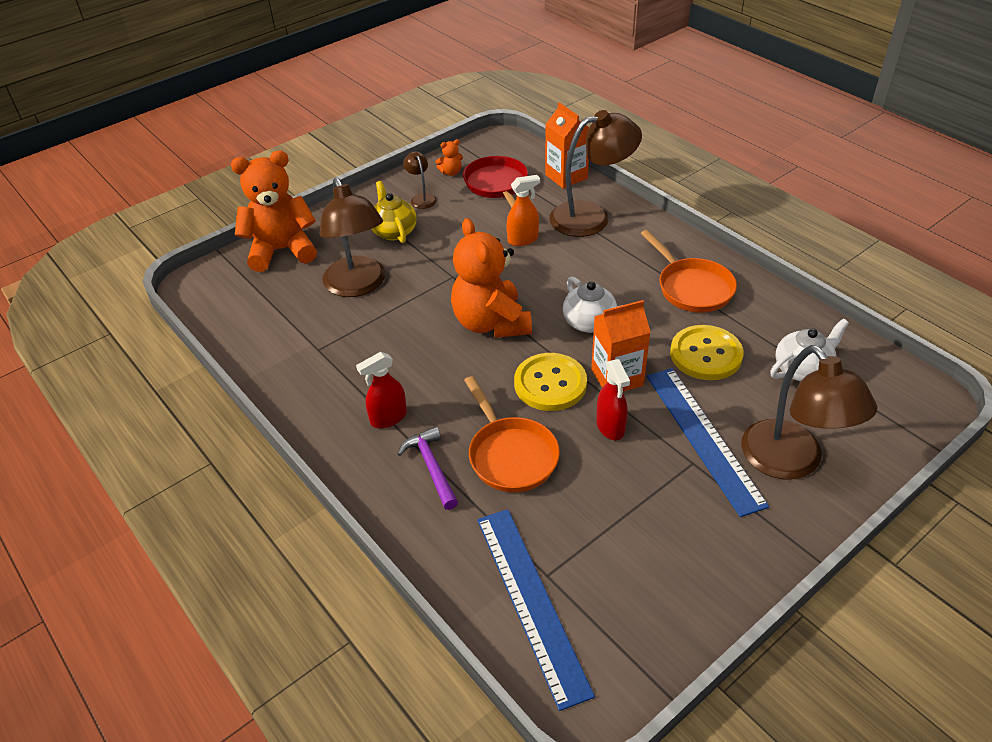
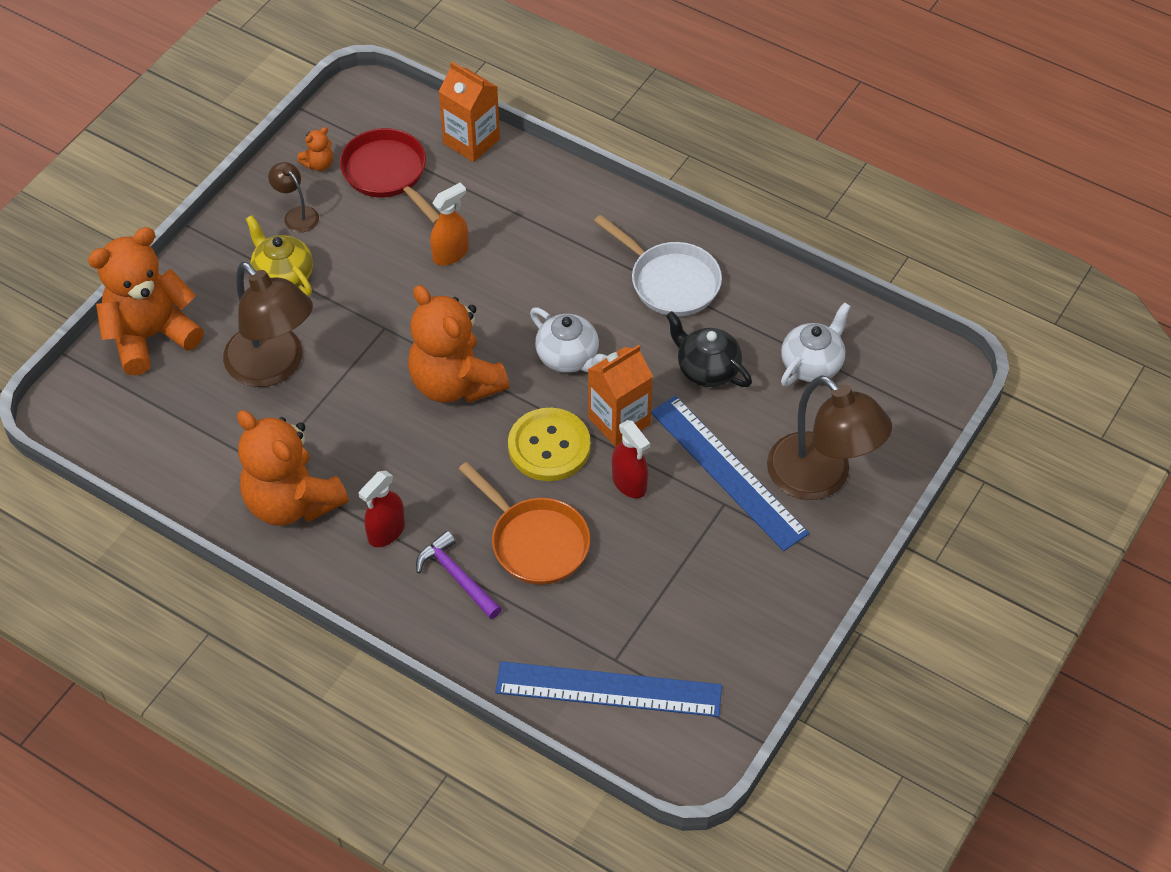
camera: 20 degrees left, 10 degrees up
blue ruler [477,509,595,711] -> blue ruler turned 45 degrees counterclockwise [495,661,722,717]
brown lamp [549,110,642,237] -> none
orange pan [641,230,737,313] -> white pan [594,215,722,316]
yellow button [670,325,743,380] -> black teapot [666,311,752,387]
none -> orange teddy bear [237,410,349,526]

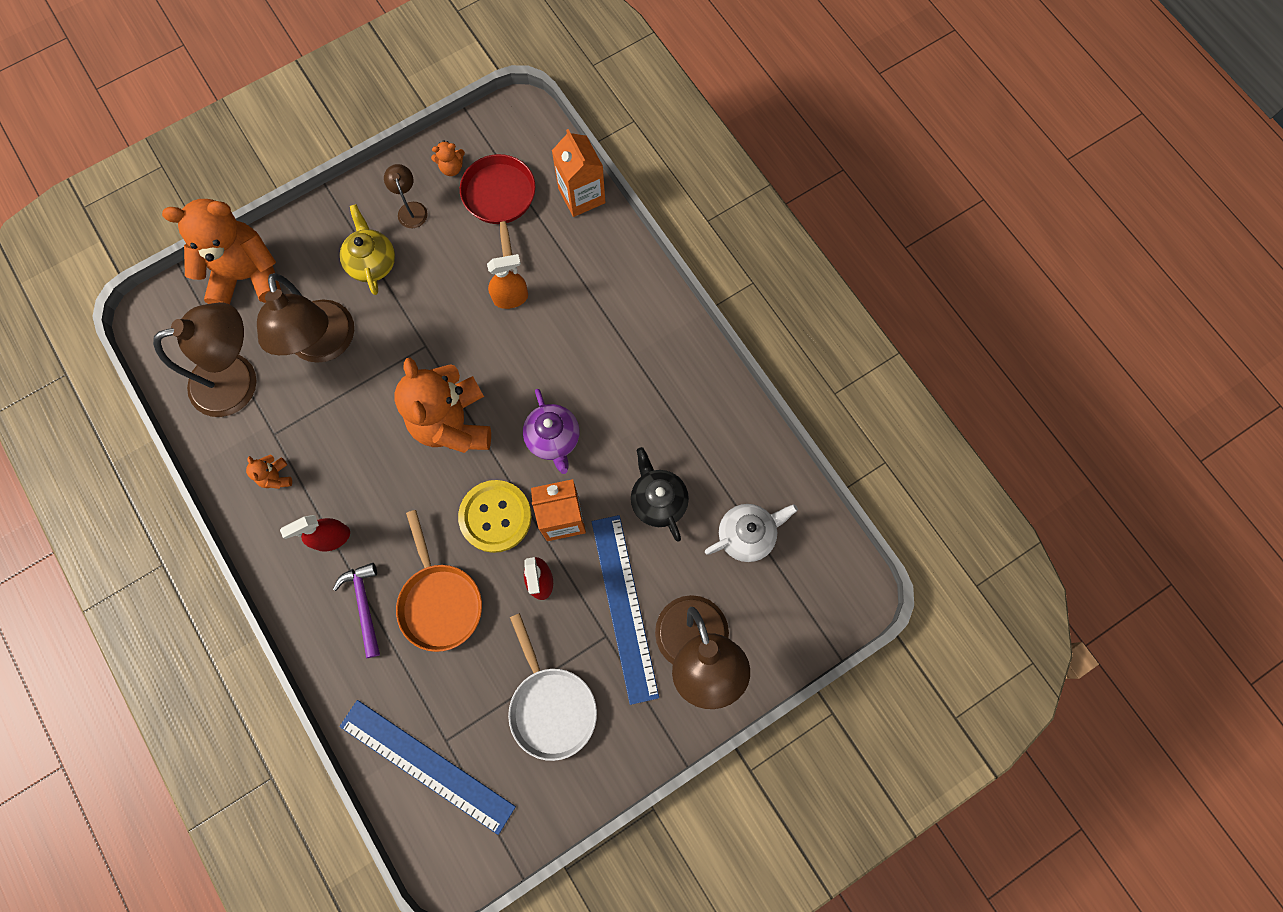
camera: 25 degrees right, 20 degrees up
orange teddy bear [237,410,349,526] -> orange teddy bear [246,455,292,489], size x0.40
white teapot [530,308,607,373] -> purple teapot [523,389,580,474]
white pan [594,215,722,316] -> white pan moved to [508,613,597,761]
none -> brown lamp [153,302,257,417]

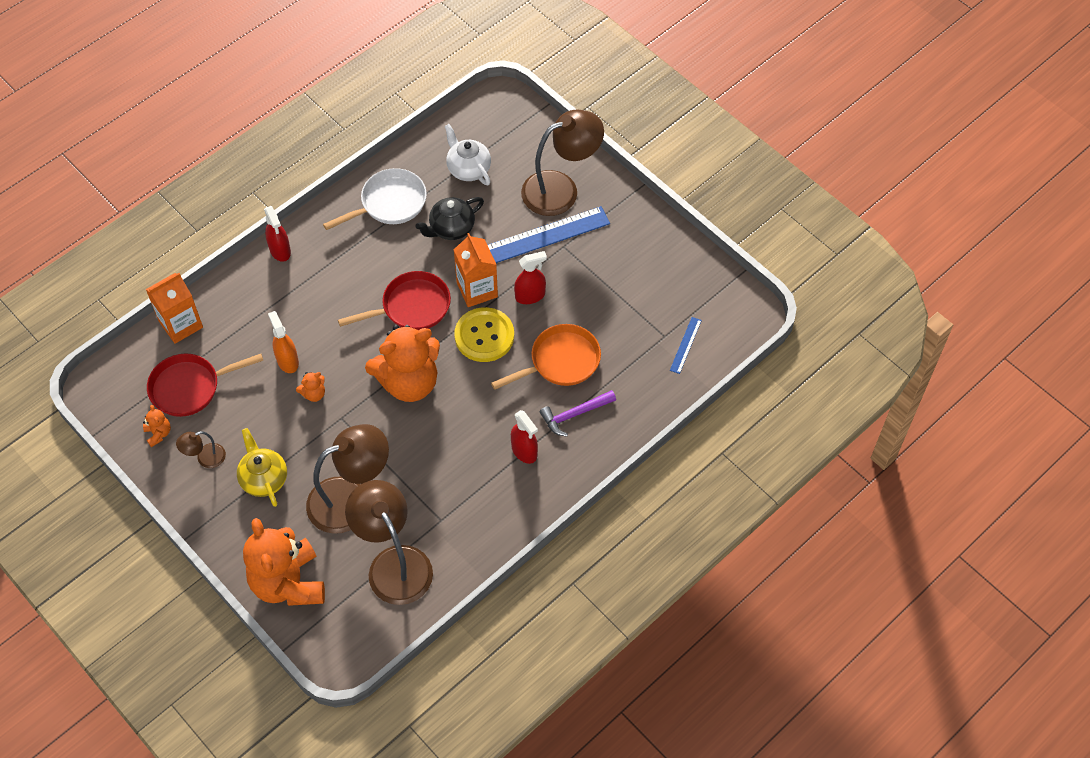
camera: 100 degrees left, 15 degrees down
orange teddy bear [246,455,292,489] -> orange teddy bear moved to [296,372,325,402]
blue ruler [339,700,516,835] -> blue ruler [670,317,702,374], size x0.45
yellow teapot [340,204,395,295] -> yellow teapot turned 90 degrees clockwise [237,428,287,507]
white pan [508,613,597,761] -> white pan moved to [323,168,427,230]
purple teapot [523,389,580,474] -> red pan [338,271,451,330]
none -> red spray bottle [264,206,291,262]

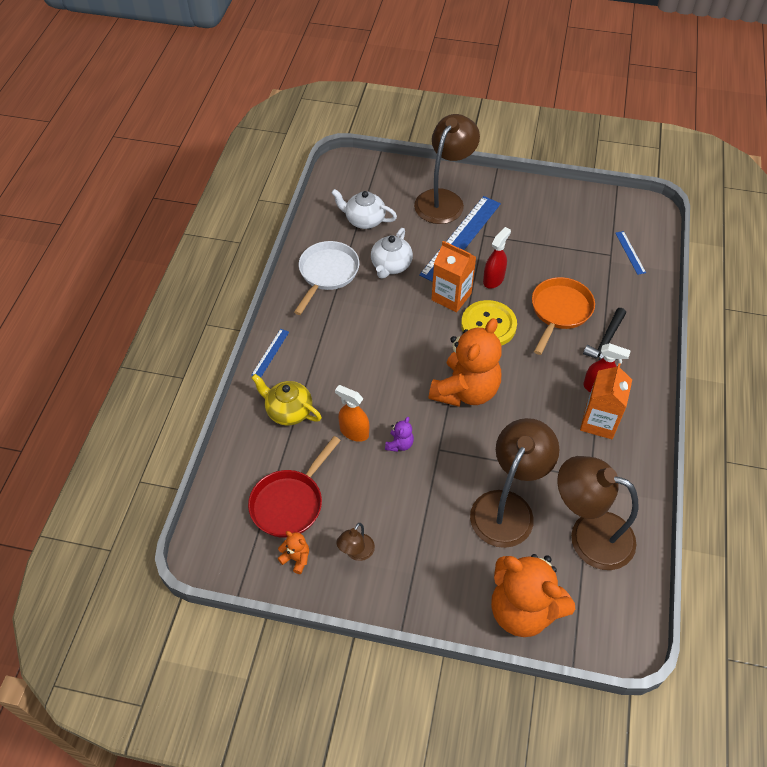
camera: 35 degrees left, 5 degrees down
orange carton [146,273,203,344] -> orange carton moved to [580,363,632,439]
yellow teapot [237,428,287,507] -> yellow teapot moved to [251,374,322,425]
red spray bottle [264,206,291,262] -> blue ruler [251,329,289,377]
orange teddy bear [296,372,325,402] -> purple teddy bear [385,417,414,452]
red pan [338,271,451,330] -> none
black teapot [416,197,484,240] -> white teapot [371,228,413,279]
purple hammer [540,390,616,437] -> black hammer [583,308,626,360]

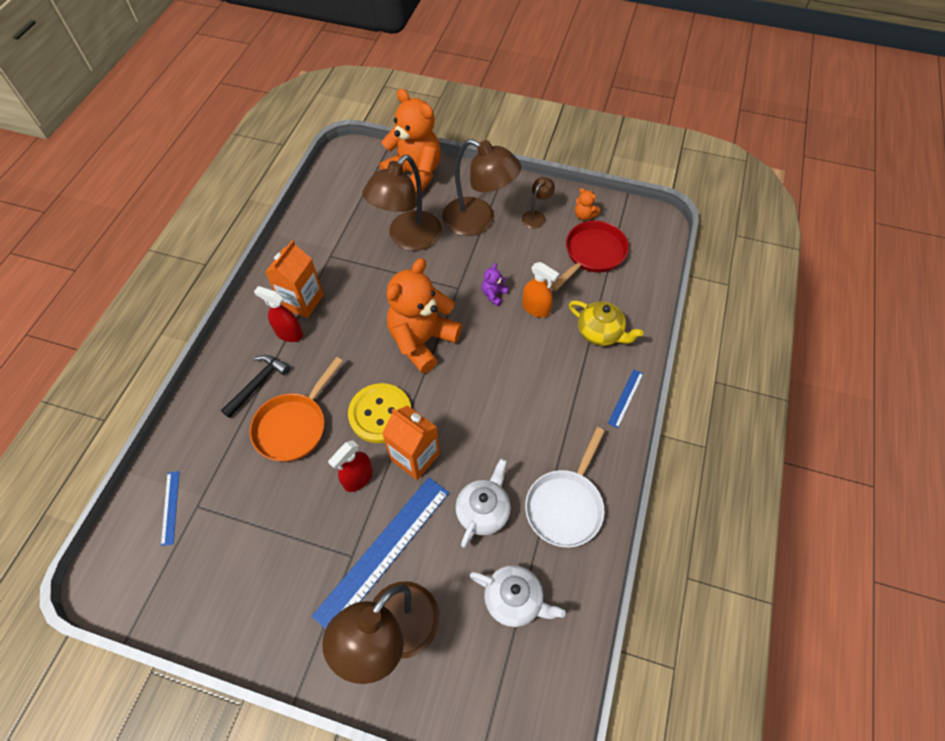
camera: 175 degrees left, 5 degrees up
brown lamp [557,456,639,570] -> brown lamp moved to [442,139,521,236]

